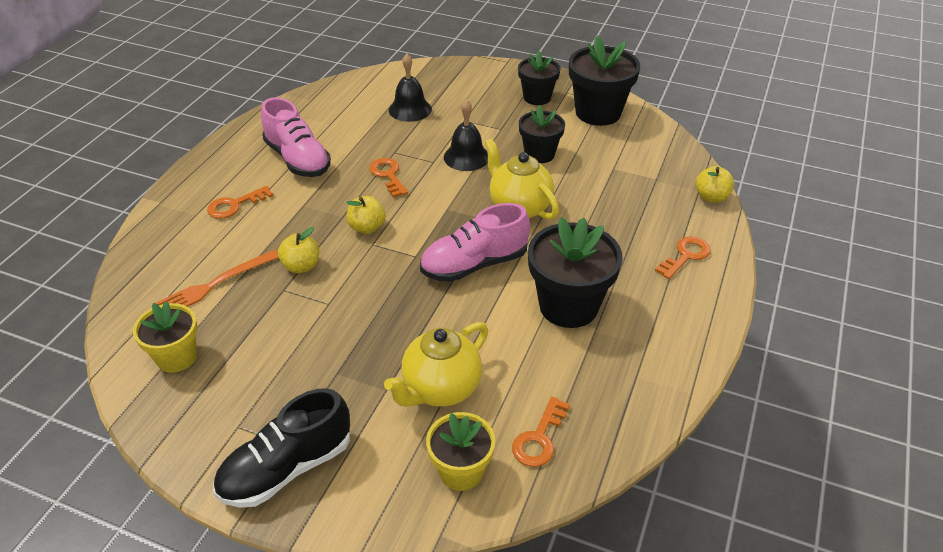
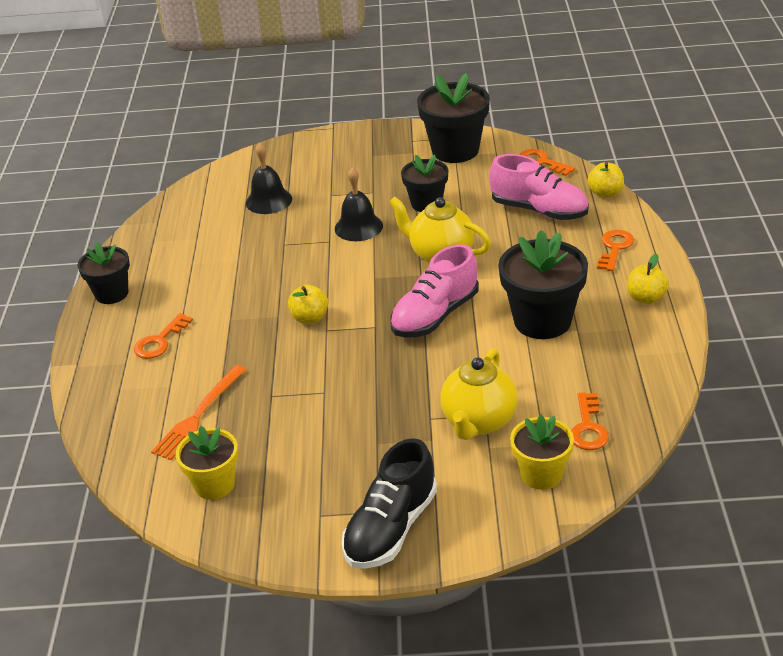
camera: 20 degrees left, 5 degrees down
pink shoe [261,98,331,177] -> pink shoe moved to [489,154,589,220]
yellow apple [278,227,319,273] -> yellow apple moved to [627,254,669,304]
orange key [369,158,408,198] -> orange key moved to [519,149,575,176]
black flower pot [518,51,560,105] -> black flower pot moved to [78,242,130,304]

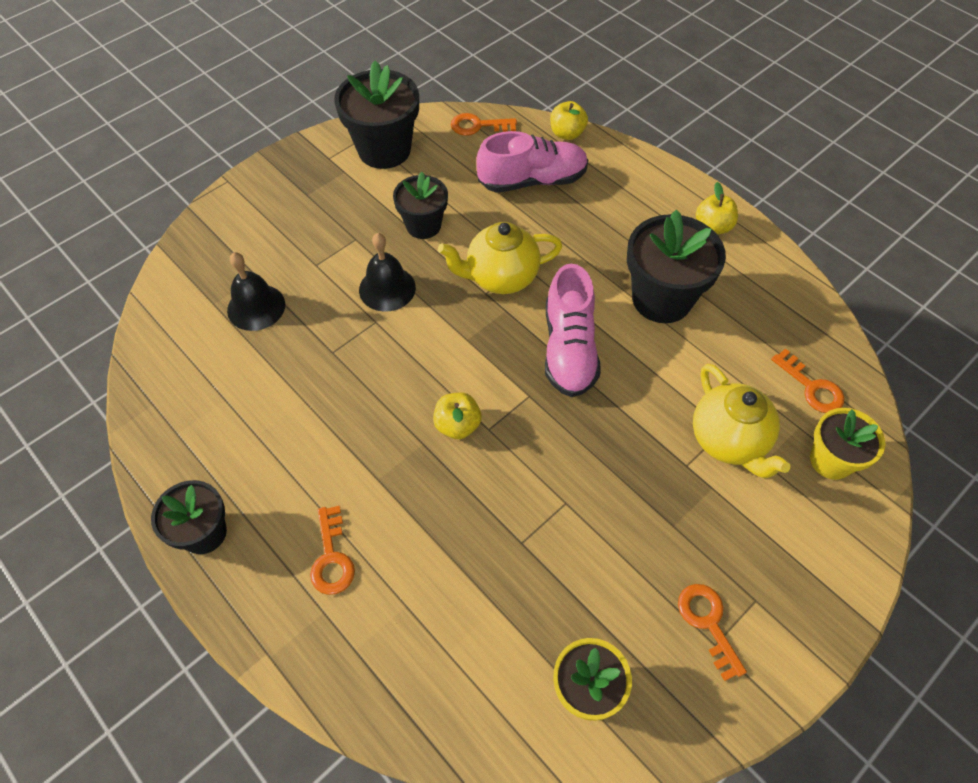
camera: 45 degrees left, 20 degrees up
orange fork [151,365,246,460] -> none
black shoe [342,438,437,569] -> none
orange key [597,230,634,271] -> orange key moved to [678,584,747,681]

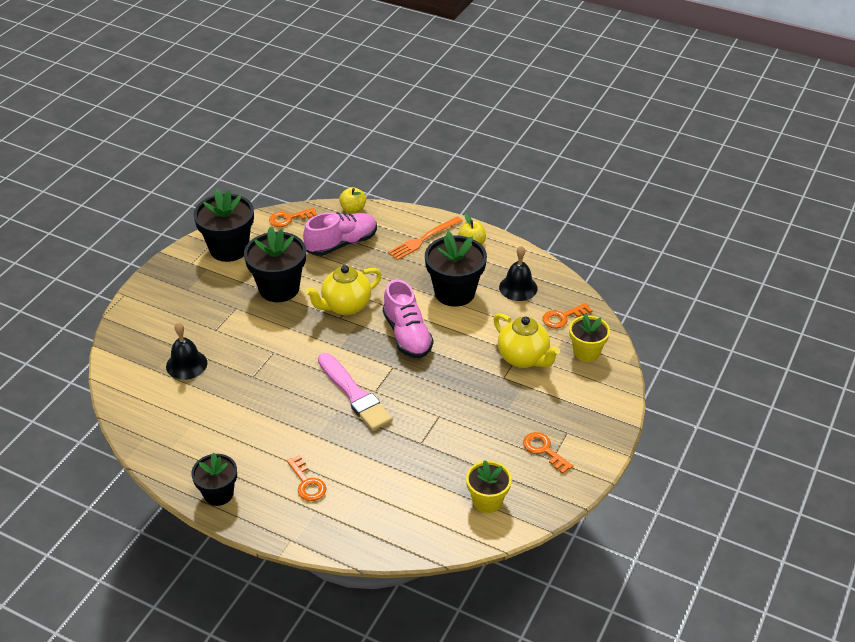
camera: 20 degrees left, 15 degrees down
black bell [359,233,416,312] -> black bell moved to [499,246,538,301]
black flower pot [393,172,448,239] -> black flower pot [244,227,306,302], size x1.61
yellow apple [433,392,482,439] -> pink brush [318,353,392,431]
orange key [771,348,845,413] -> orange key turned 120 degrees clockwise [543,303,592,328]
none -> orange fork [388,216,463,260]

